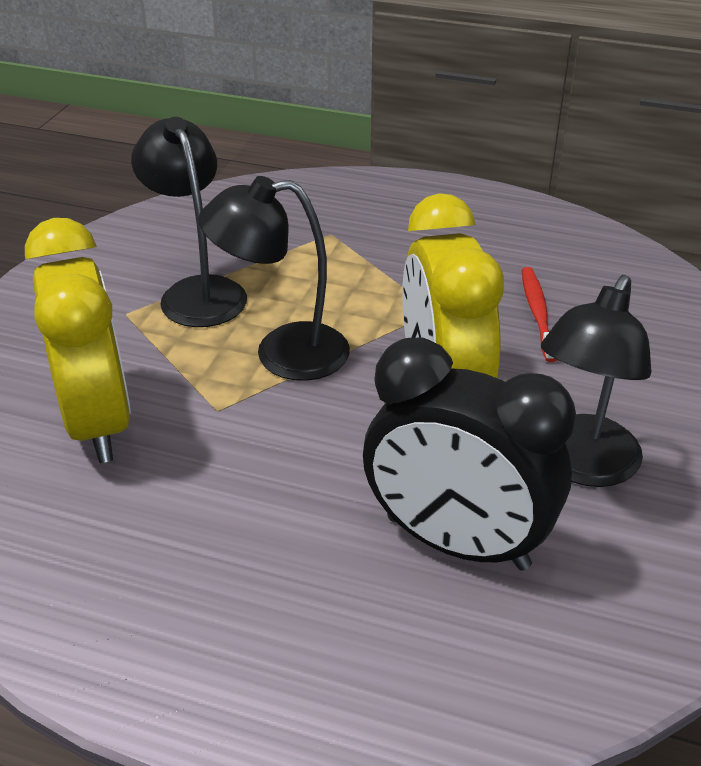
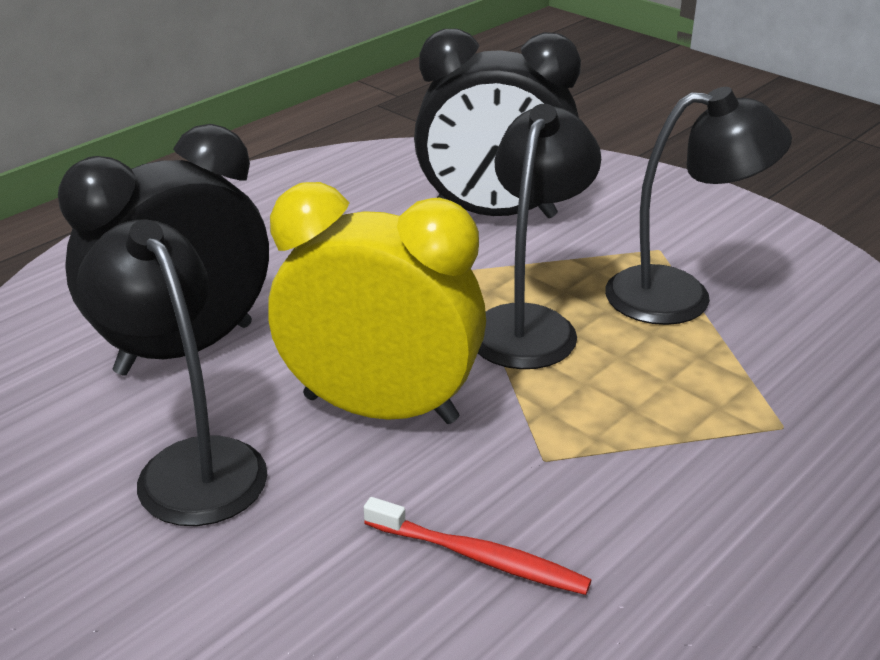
camera: 115 degrees right, 5 degrees down
yellow clock [25,218,131,463] -> black clock [414,29,581,218]

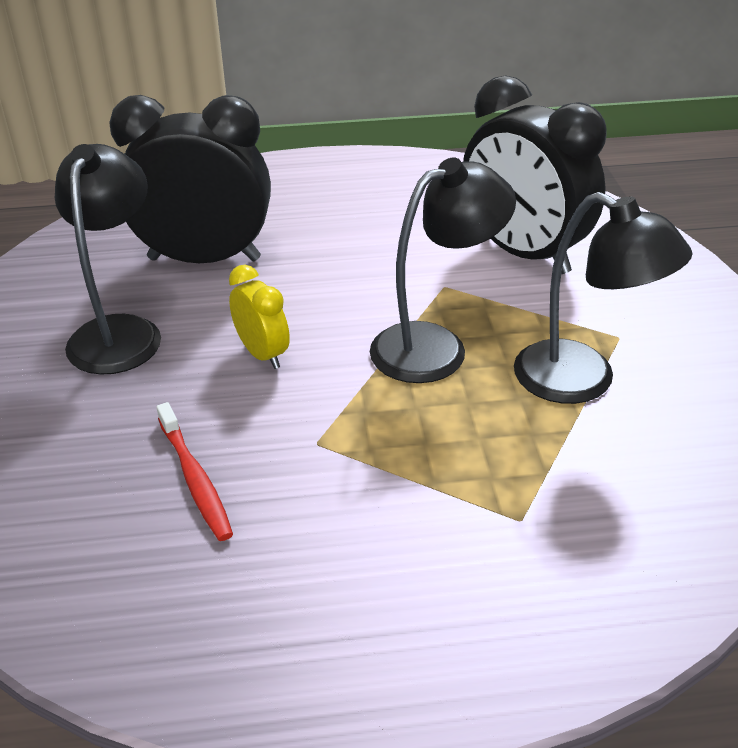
camera: 40 degrees right, 5 degrees up
yellow clock [268,182,486,424] -> yellow clock [229,265,290,369], size x0.48

